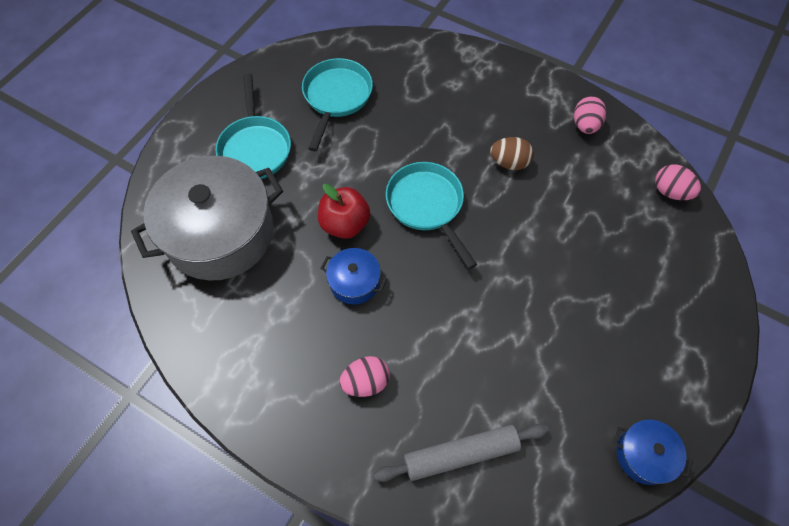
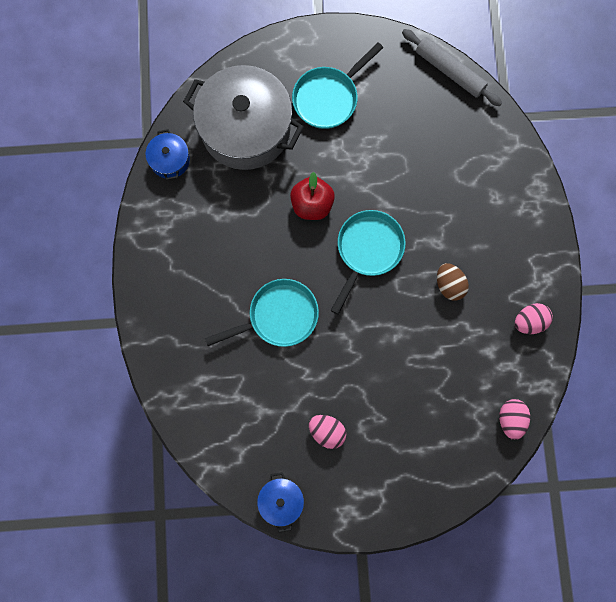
camera: 55 degrees right, 15 degrees up
turquoise pan [302,58,373,151] -> turquoise pan moved to [205,279,319,347]
blue pot [321,248,387,305] -> blue pot moved to [145,129,190,180]
pink egg [339,356,390,397] -> pink egg moved to [309,415,346,449]
grey rolling pin [374,424,549,482] -> grey rolling pin moved to [402,29,502,106]

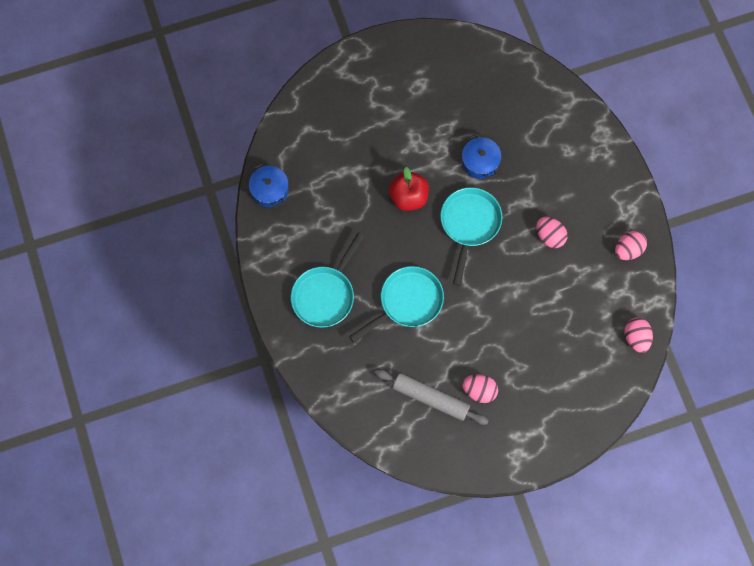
camera: 15 degrees left, 5 degrees down
grey pot [183,65,304,170] -> none
blue pot [257,472,304,532] -> blue pot moved to [462,135,502,179]
turquoise pan [292,42,383,129] -> turquoise pan moved to [291,232,365,328]
grey rolling pin [402,29,502,106] -> grey rolling pin moved to [375,369,489,425]
brown egg [437,263,469,301] -> pink egg [537,217,568,248]

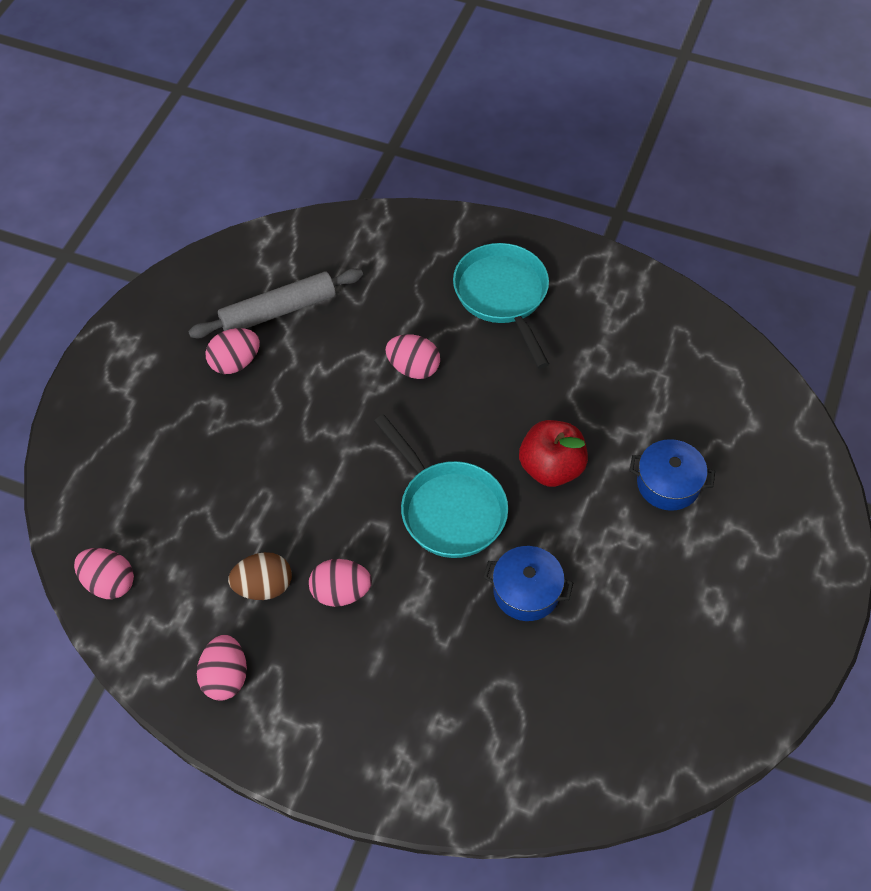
camera: 130 degrees right, 15 degrees down
blue pot [249,163,289,208] -> blue pot moved to [629,439,715,511]
turquoise pan [349,266,444,343] -> pink egg [385,334,440,379]
none -> brown egg [228,552,292,600]

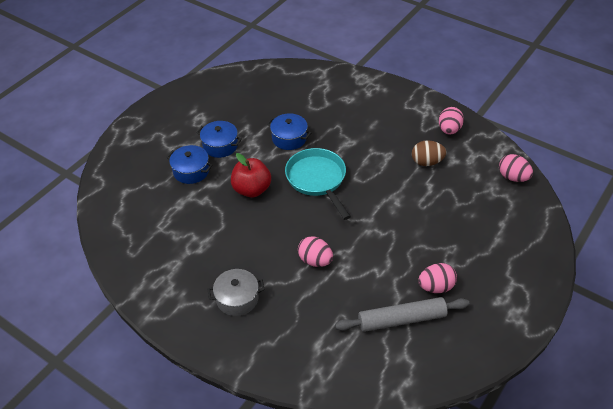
camera: 165 degrees left, 10 degrees down
pink egg [309,559,372,607] -> none
turquoise pan [453,243,549,368] -> grey pot [208,269,265,316]
none -> blue pot [196,121,242,158]

